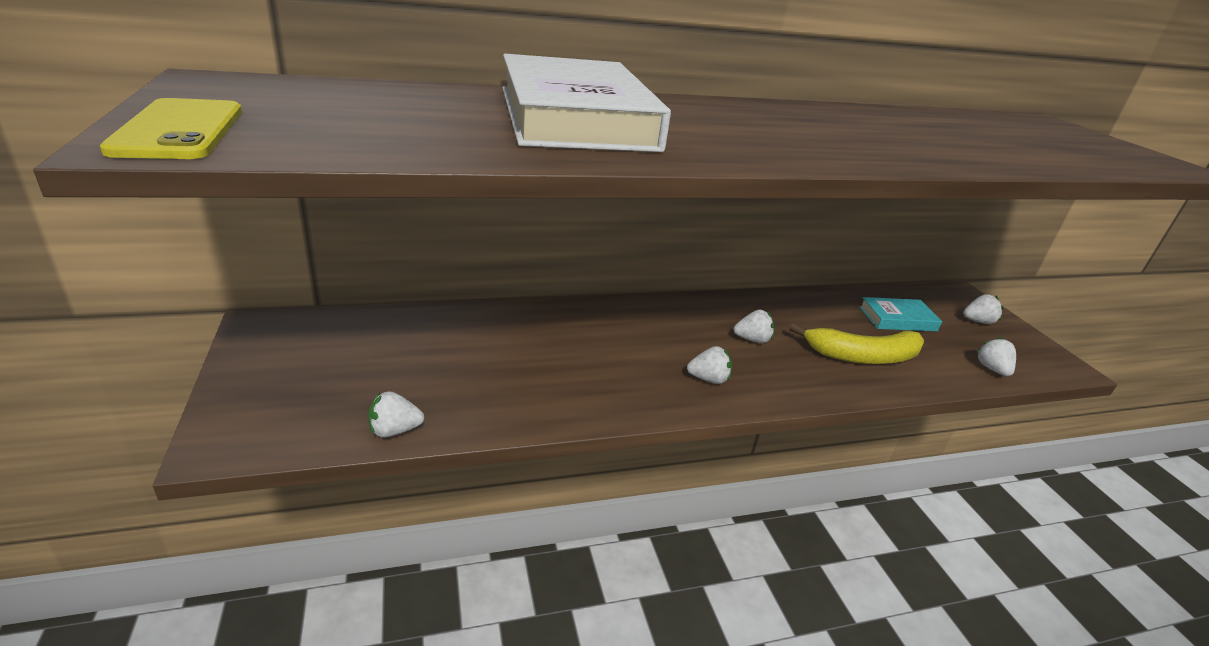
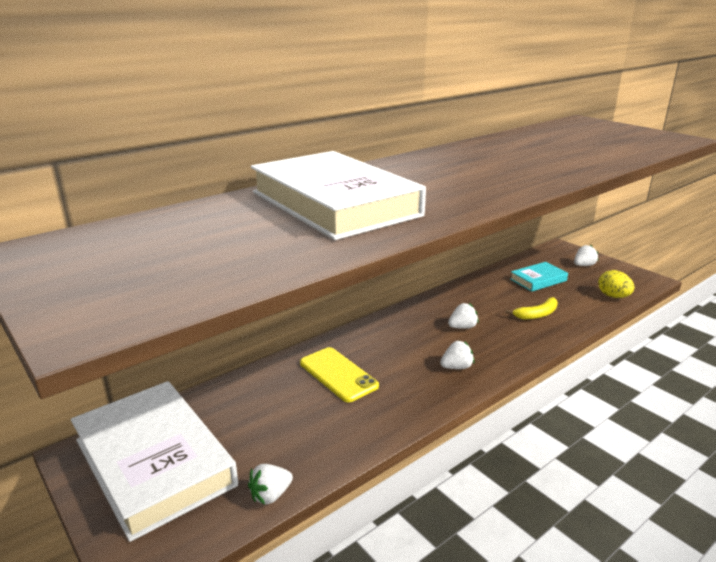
camera: 20 degrees left, 5 degrees down
yellow phone [100,98,242,159] -> yellow phone moved to [300,347,379,402]
yellow banana [790,323,924,364] -> yellow banana [505,297,558,319], size x0.60
white strawberry [976,337,1016,376] -> yellow egg [598,270,634,298]
none -> white book [71,381,238,542]

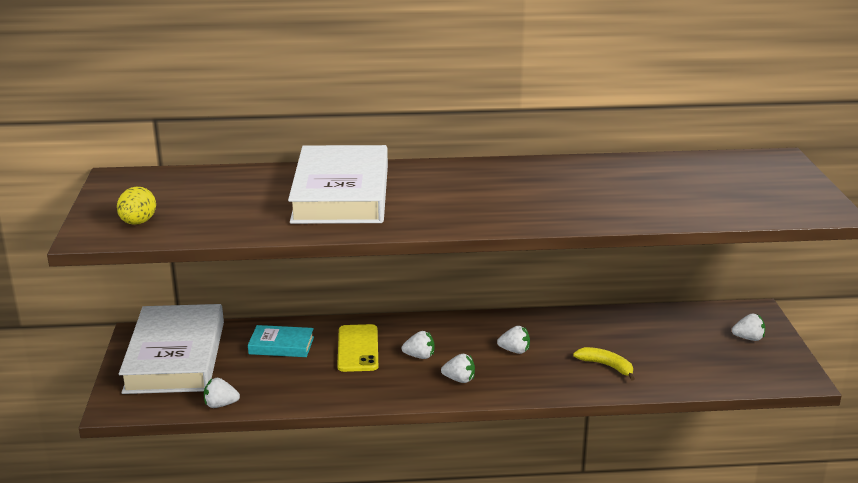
camera: 35 degrees right, 0 degrees up
yellow banana [505,297,558,319] -> yellow banana turned 150 degrees counterclockwise [573,347,635,381]
turquoise book [510,262,568,292] -> turquoise book moved to [248,325,314,357]
yellow egg [598,270,634,298] -> yellow egg moved to [117,186,156,225]
none -> white strawberry [402,331,434,359]

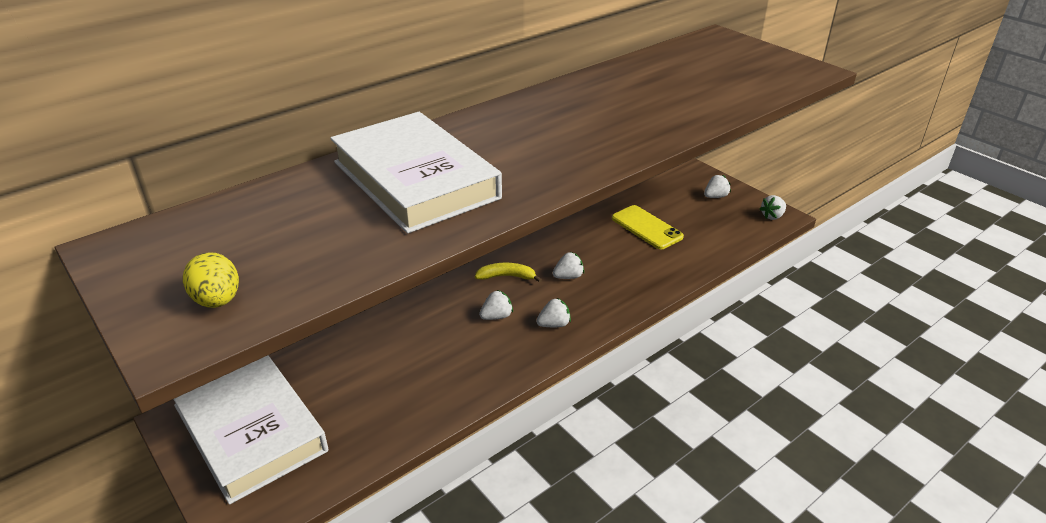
camera: 35 degrees left, 10 degrees up
white strawberry [204,378,240,408] -> white strawberry moved to [760,195,786,220]
turquoise book [248,325,314,357] -> none
yellow phone [337,324,378,372] -> yellow phone moved to [612,205,684,249]
yellow banana [573,347,635,381] -> yellow banana moved to [475,263,542,283]

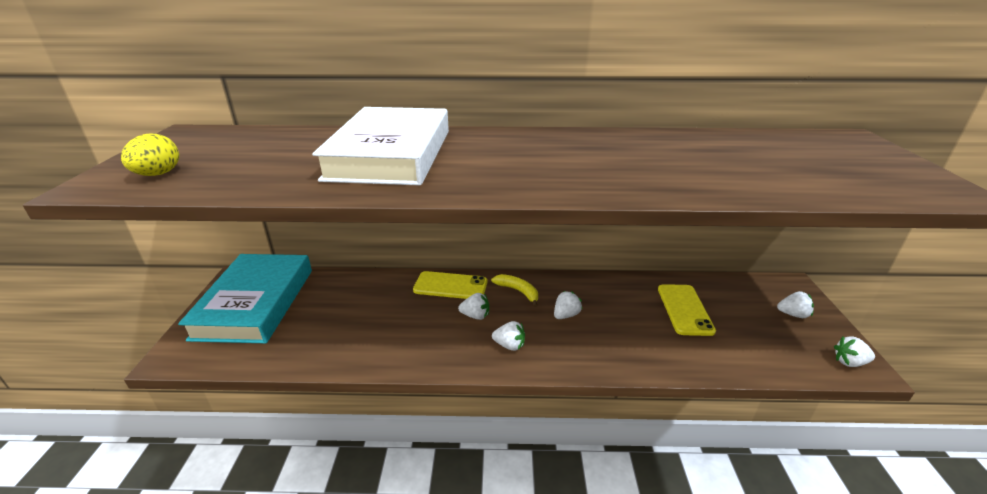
camera: 40 degrees right, 5 degrees down
white book [173,355,328,505] -> turquoise book [178,254,312,343]
white strawberry [553,252,584,279] -> white strawberry turned 60 degrees counterclockwise [554,291,582,319]
none -> yellow phone [413,271,487,299]

